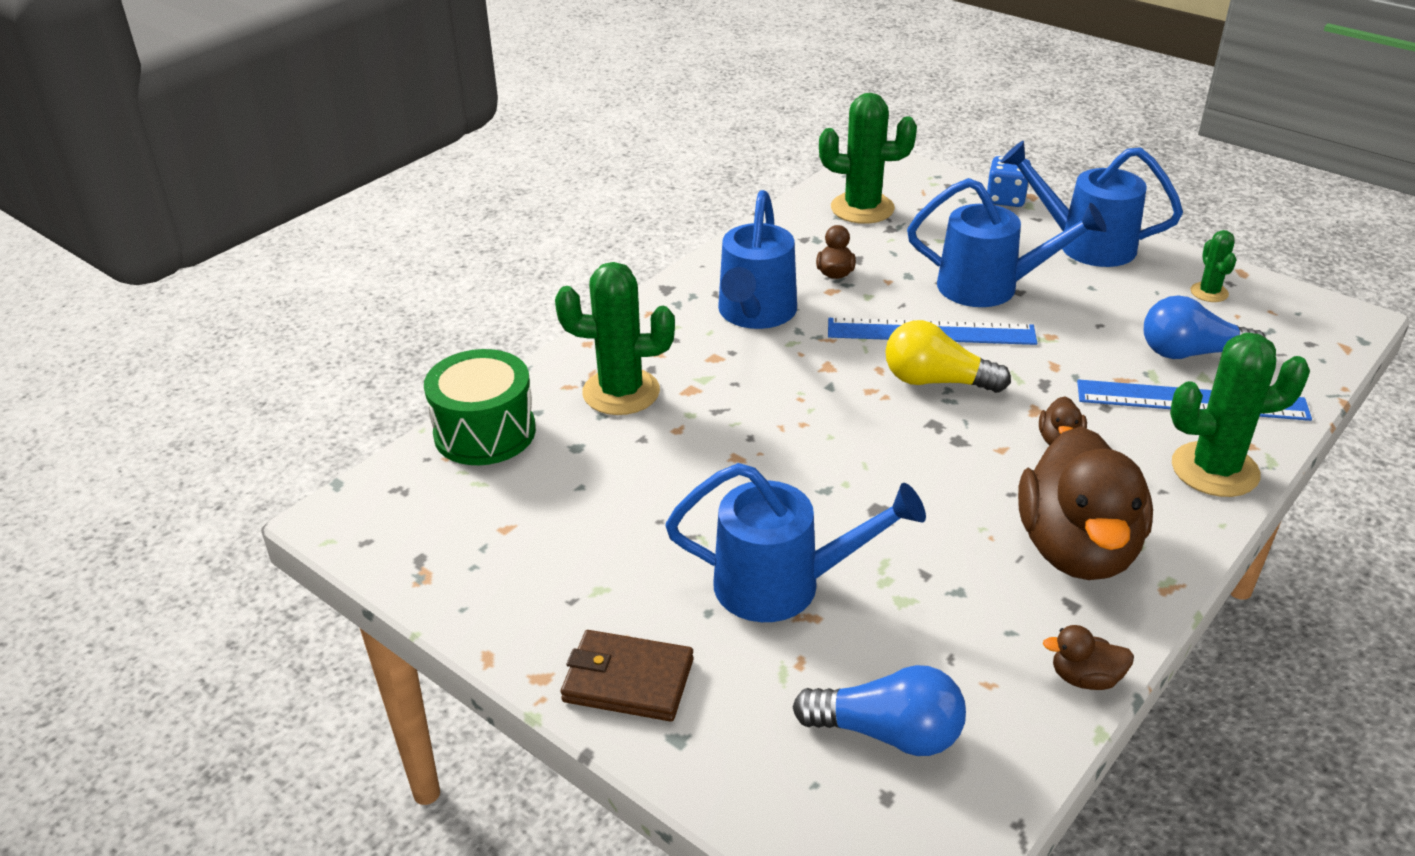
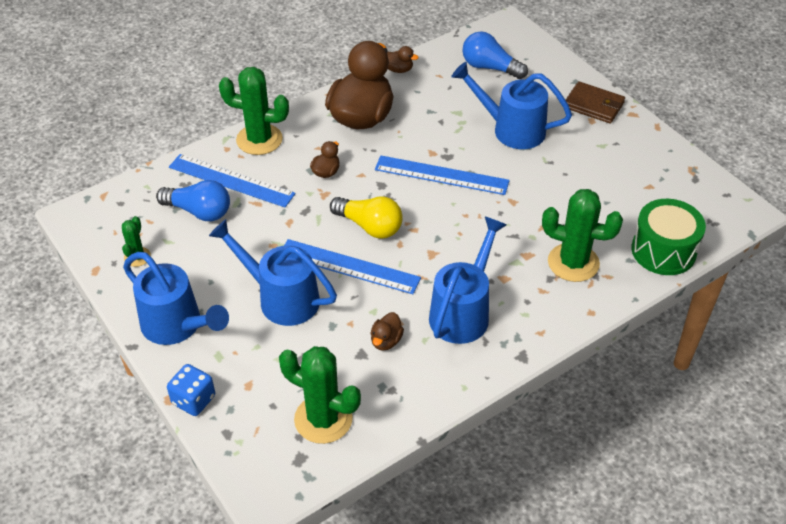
camera: 165 degrees left, 10 degrees up
none -> blue ruler [375,155,510,195]

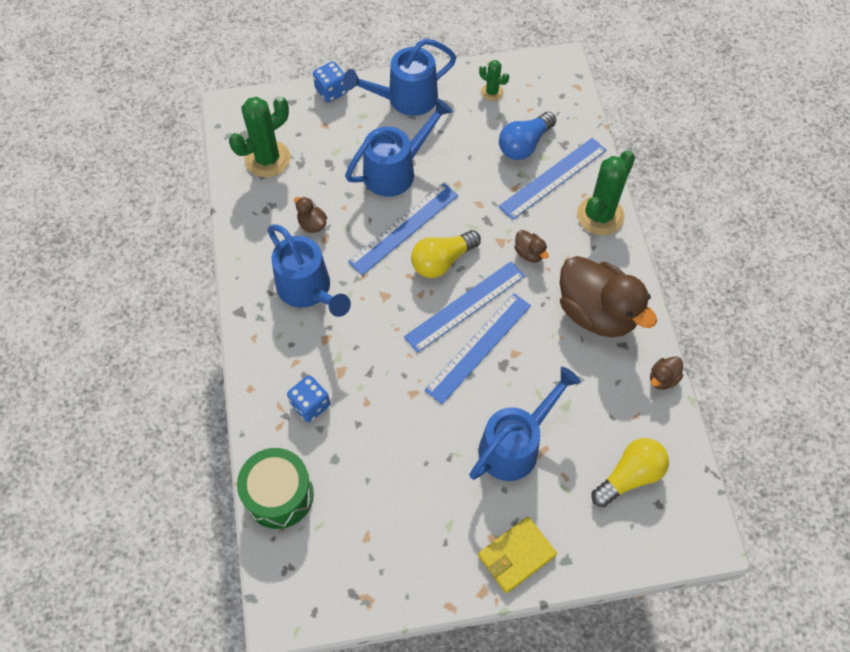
camera: 115 degrees right, 15 degrees up
blue light bulb [462,32,528,79] -> yellow light bulb [592,438,669,507]
green cactus [542,189,623,282] -> blue dice [287,375,330,422]
brown wallet [566,81,625,124] -> yellow wallet [478,517,557,593]
none -> blue ruler [404,261,525,353]

